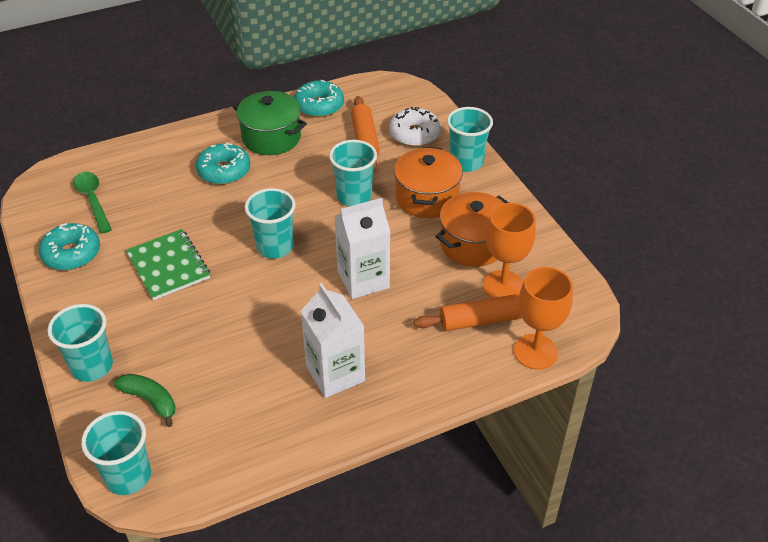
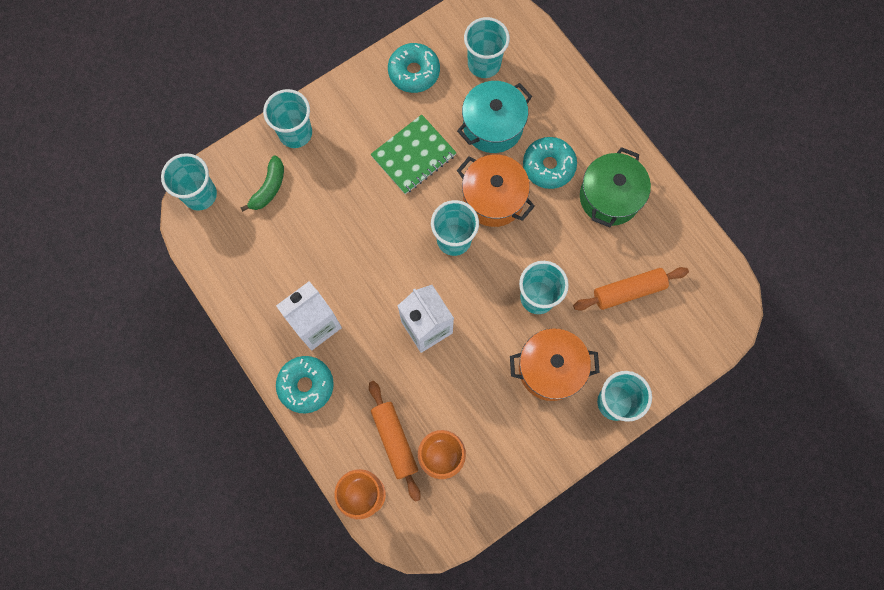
camera: 80 degrees right, 30 degrees up
green spoon [73,172,112,234] -> turquoise cup [464,17,510,78]
turquoise donut [294,80,344,117] -> turquoise donut moved to [276,356,334,413]
white donut [389,107,441,147] -> none
orange pot [435,192,509,267] -> orange pot moved to [457,154,535,227]
none -> turquoise pot [457,81,532,153]

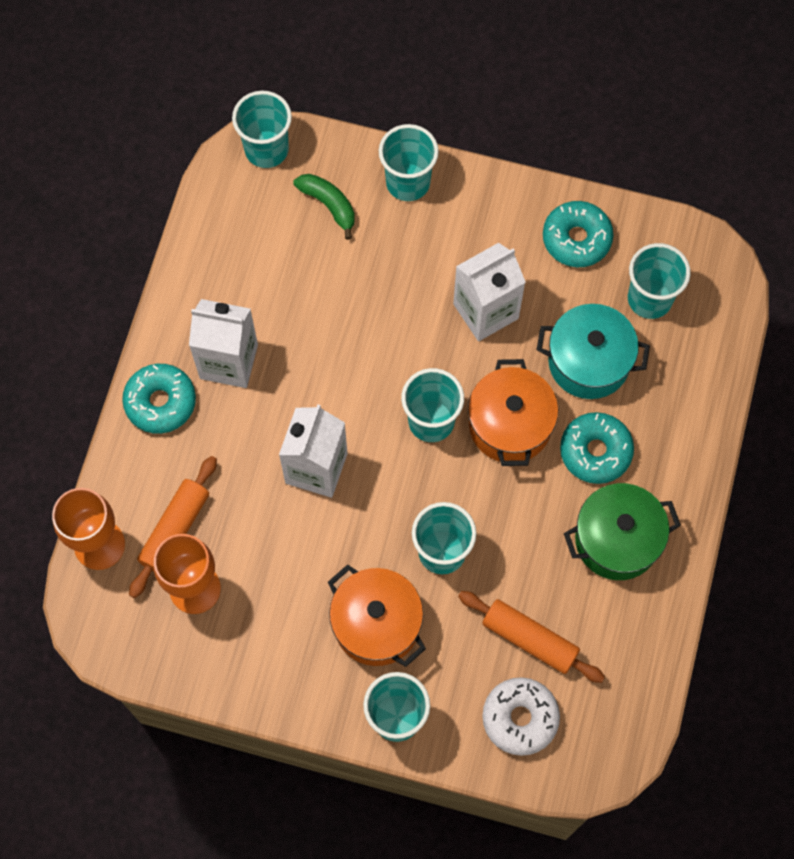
camera: 50 degrees right, 5 degrees down
green banana [240,155,284,212] -> green banana turned 120 degrees counterclockwise [293,174,355,240]
green notebook [370,114,457,194] -> white carton [453,243,526,341]
none -> white donut [482,677,560,756]

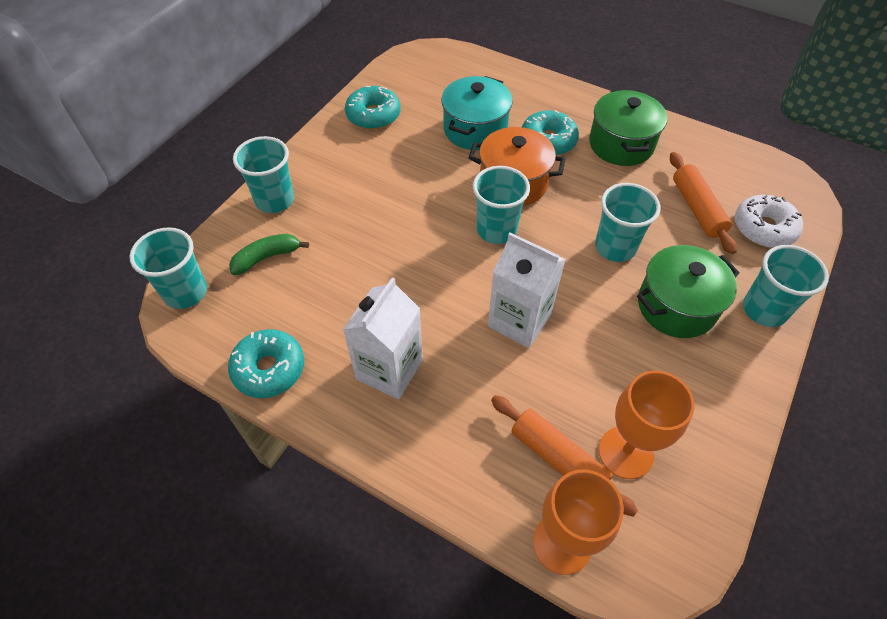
camera: 75 degrees left, 15 degrees down
turquoise donut [122,364,196,434] -> turquoise donut moved to [228,329,304,398]
orange pot [328,564,426,667] -> green pot [637,245,740,338]
white carton [453,243,526,341] -> none
orange rolling pin [458,591,605,683] -> orange rolling pin turned 60 degrees counterclockwise [670,152,737,254]
turquoise cup [628,243,691,319] -> none

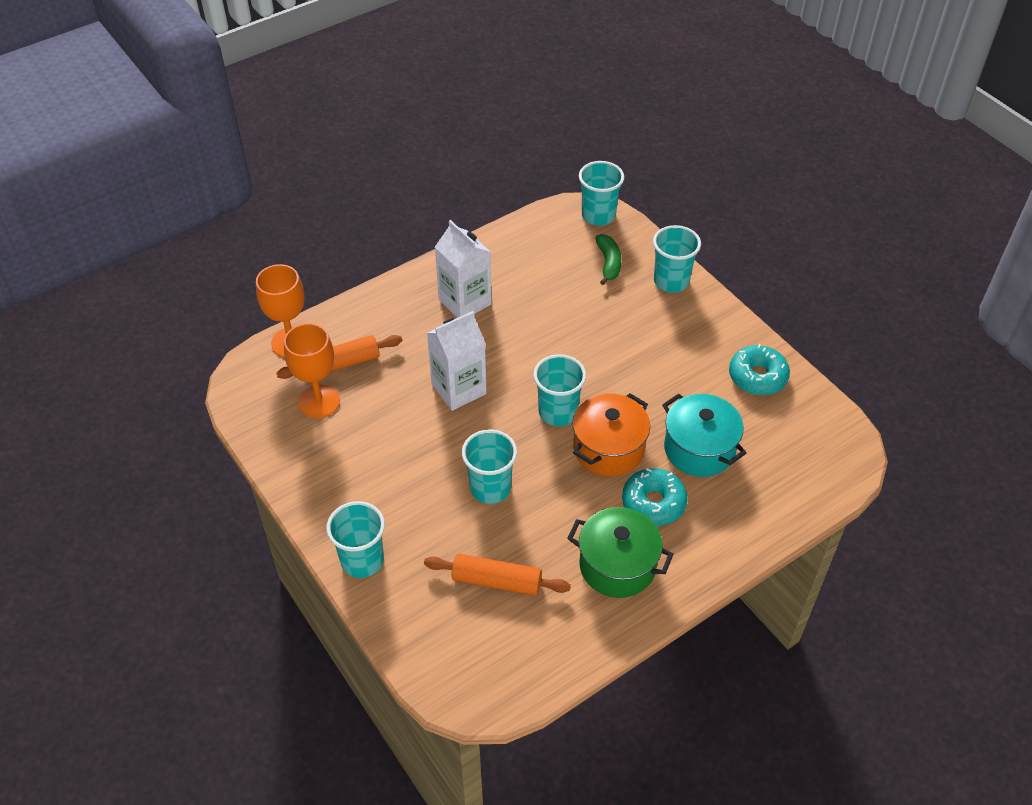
camera: 115 degrees right, 5 degrees down
turquoise donut [228,329,304,398] -> none
green pot [637,245,740,338] -> none
white donut [735,195,803,248] -> none

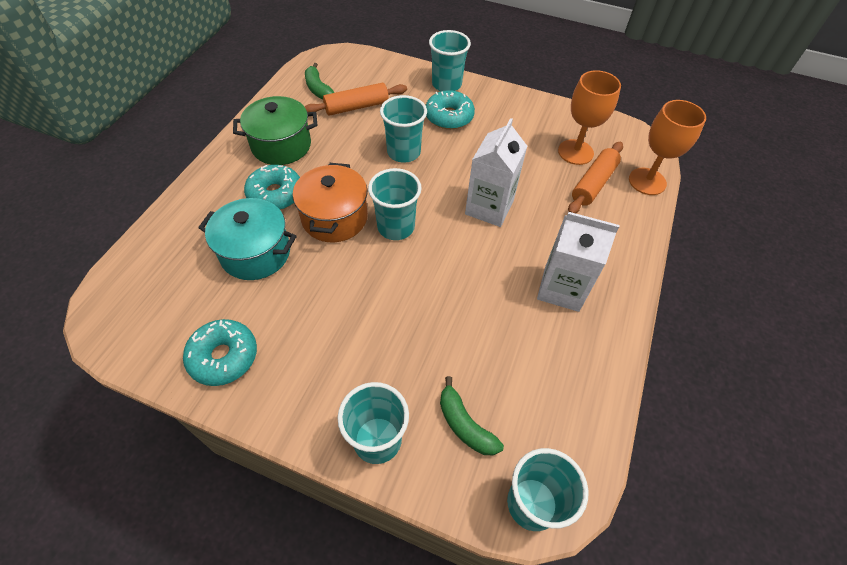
camera: 145 degrees right, 5 degrees up
none -> green banana [305,63,334,100]
none -> turquoise donut [426,90,475,129]

